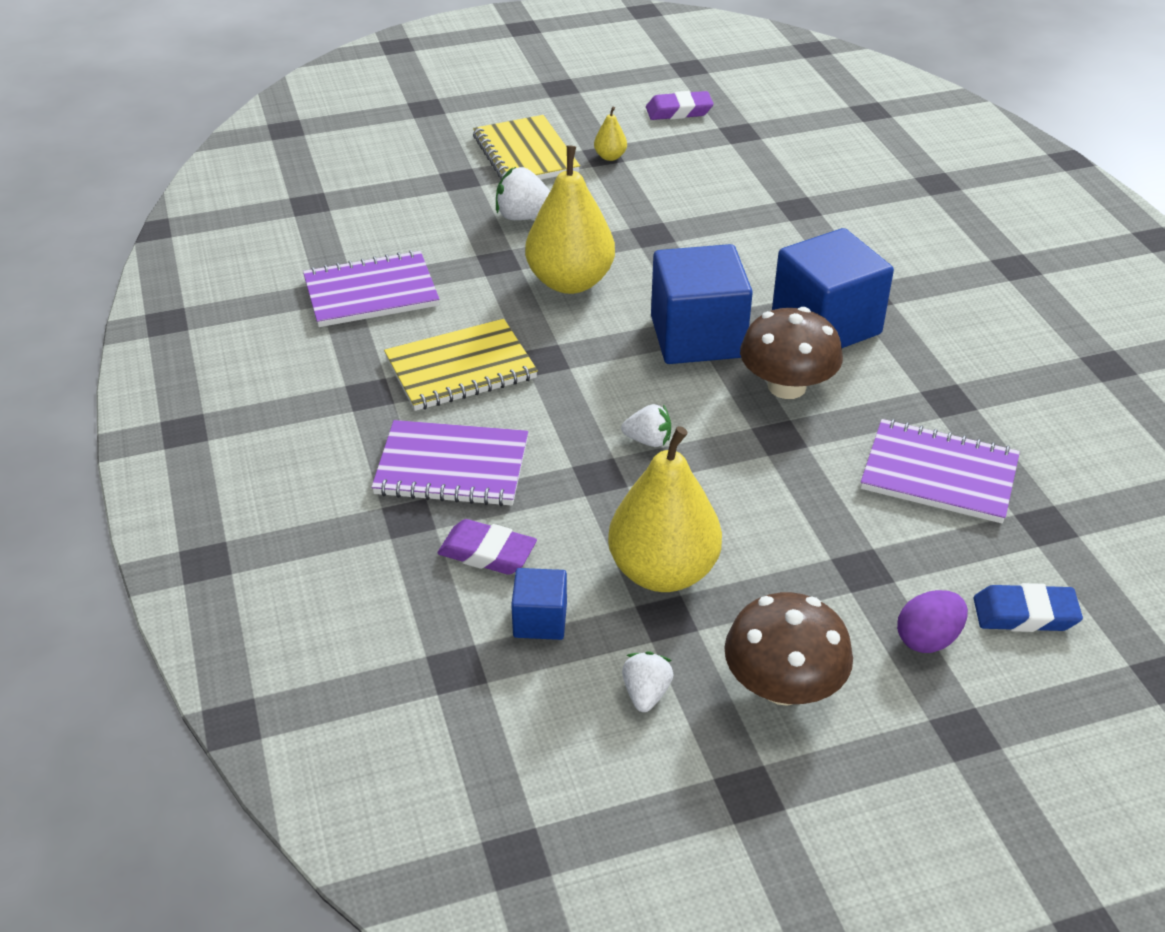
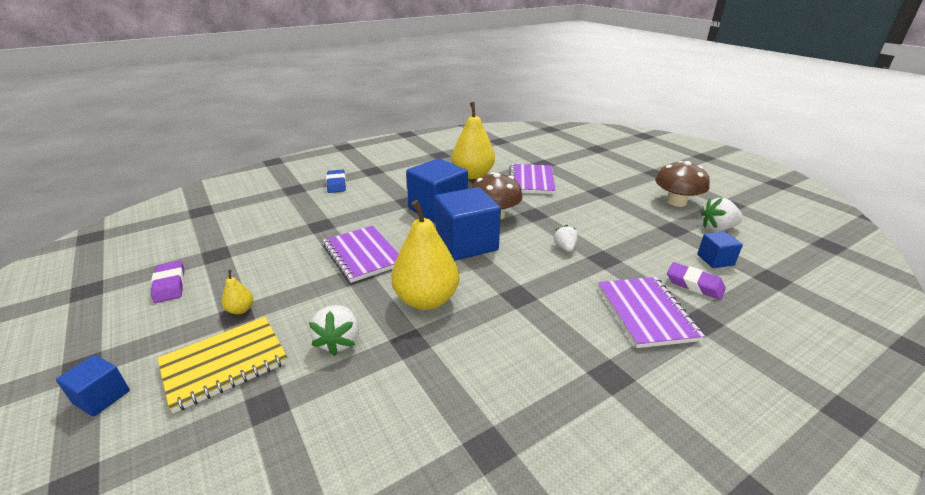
camera: 105 degrees left, 10 degrees down
purple notebook [303,250,439,327] -> purple notebook moved to [323,226,399,283]
yellow notebook [384,319,538,411] -> none
purple eraser [438,519,537,575] -> purple eraser turned 60 degrees counterclockwise [667,262,726,300]
yellow pear [608,426,722,592] -> yellow pear moved to [452,102,495,179]
white strawberry [622,651,673,712] -> white strawberry [700,198,743,231], size x1.51
purple egg [897,590,968,653] -> none
blue eraser [973,583,1083,632] -> blue eraser moved to [326,170,346,193]
none -> blue cube [56,355,130,417]

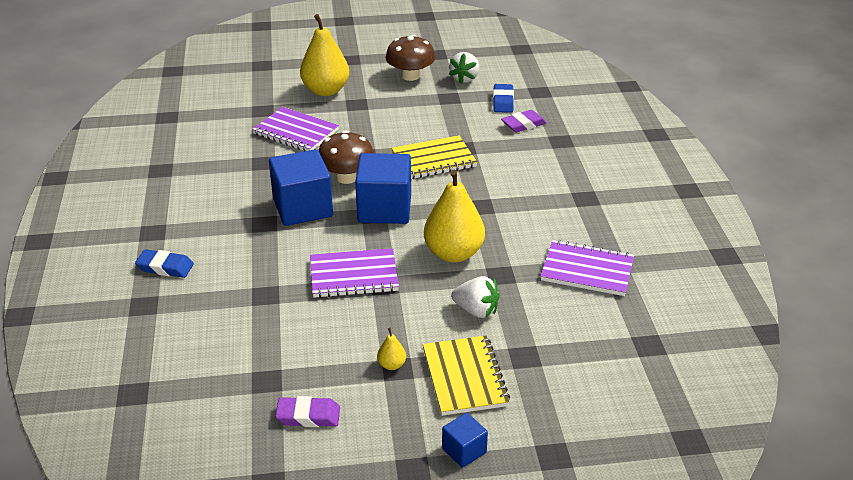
camera: 65 degrees left, 5 degrees up
yellow pear [452,102,495,179] -> yellow pear moved to [300,14,349,96]
white strawberry [553,225,578,252] -> yellow notebook [391,135,477,179]
purple notebook [598,277,705,348] -> purple notebook moved to [541,240,634,296]
blue cube [697,231,743,268] -> blue eraser [493,84,514,113]

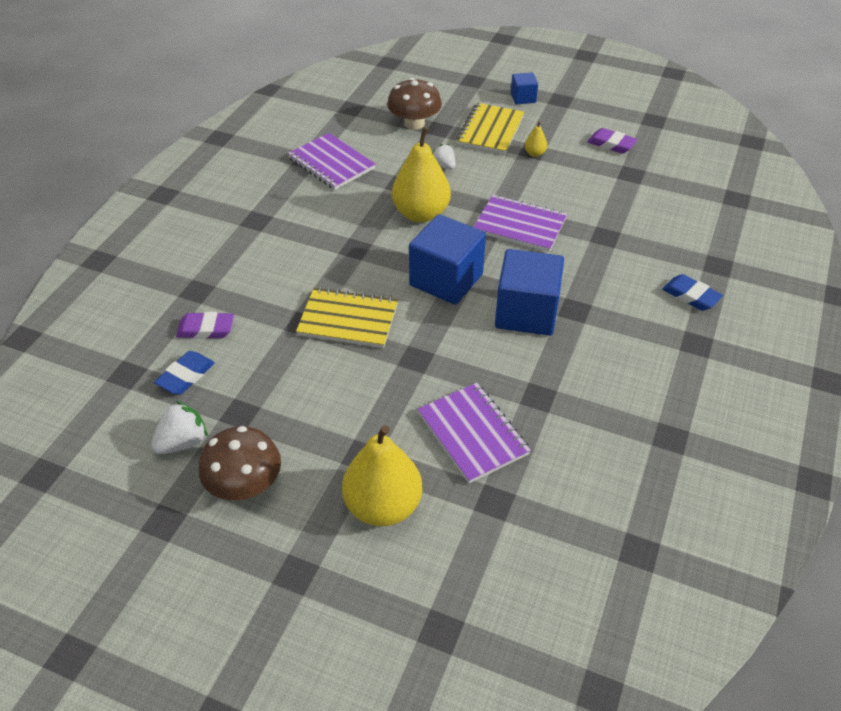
camera: 150 degrees left, 10 degrees up
brown mushroom [318,131,374,184] -> brown mushroom moved to [387,78,442,130]
white strawberry [451,276,500,318] -> white strawberry [433,144,456,169], size x0.66

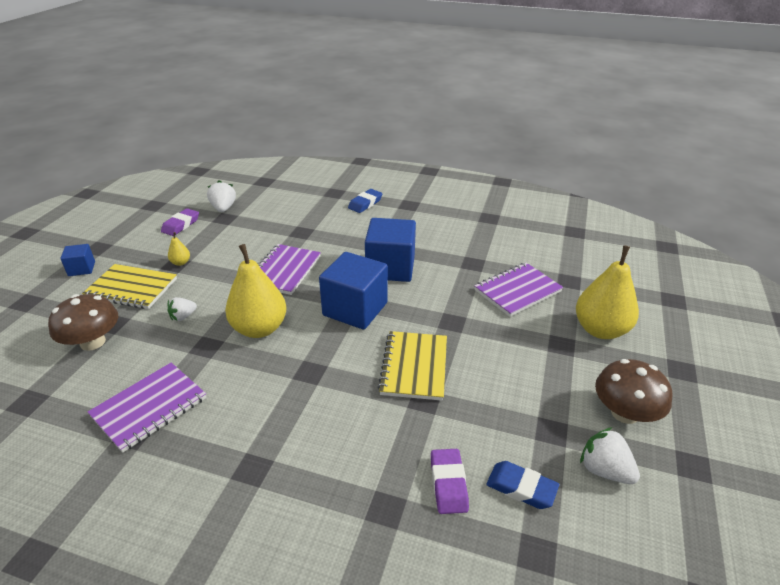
camera: 95 degrees left, 10 degrees down
none -> white strawberry [207,180,236,212]

